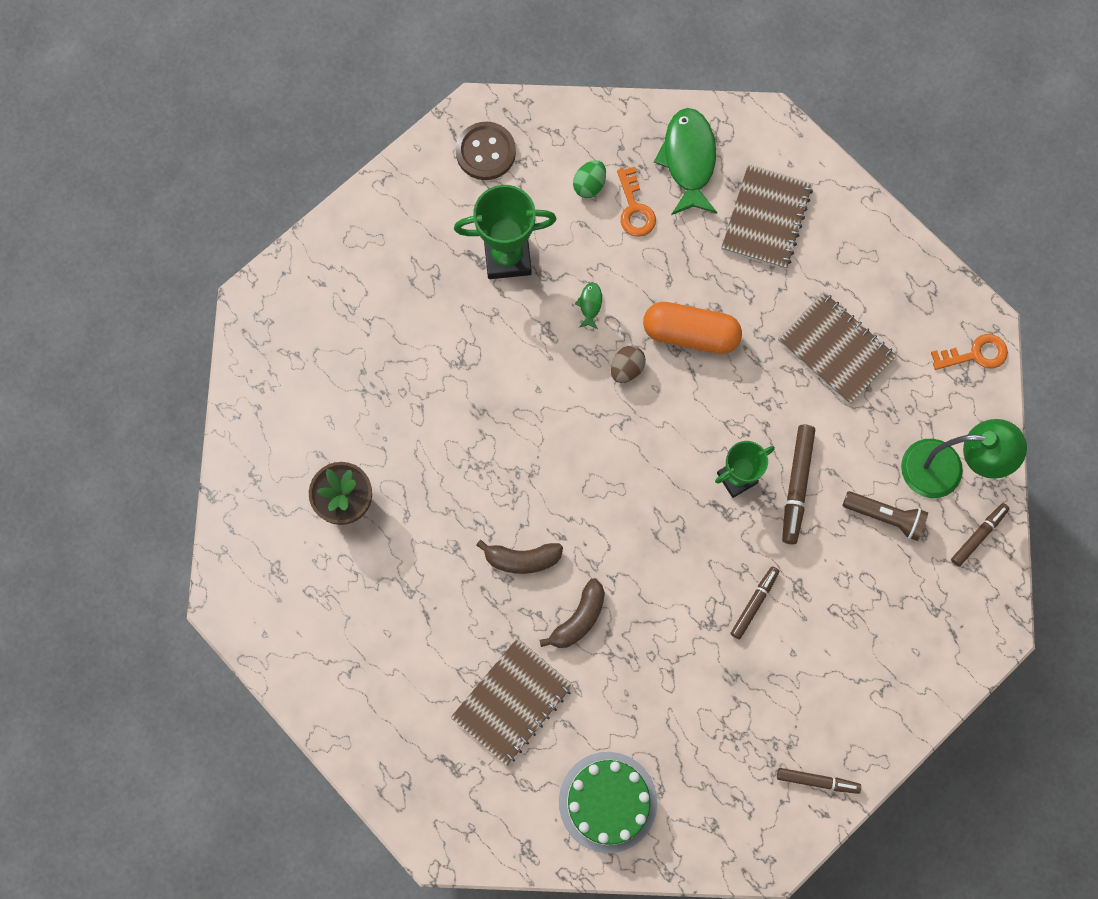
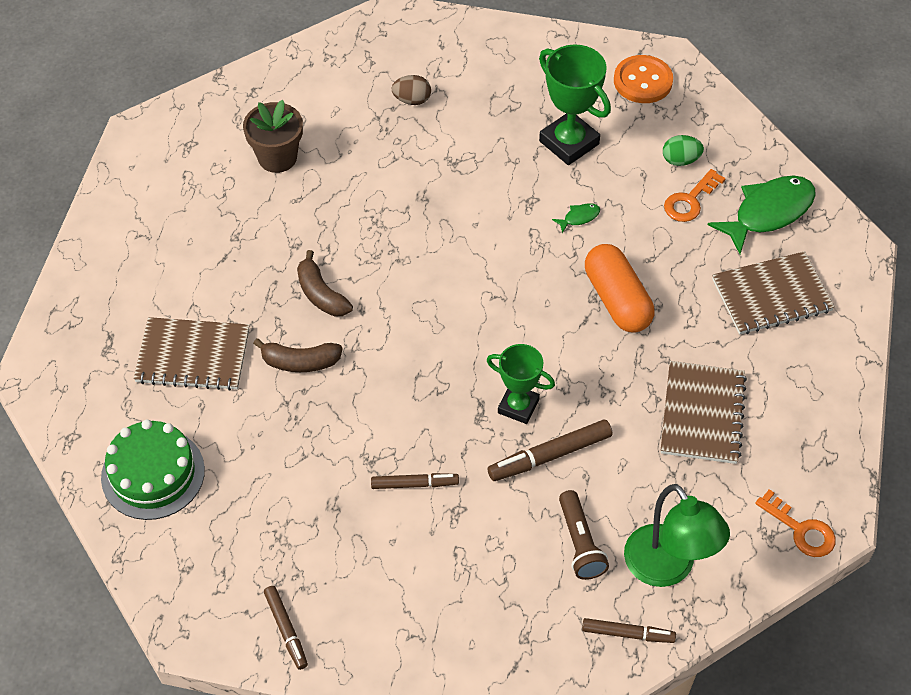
camera: 55 degrees right, 20 degrees down
brown button [456,122,516,180] -> orange button [614,55,673,103]
brown egg [611,346,646,383] -> brown egg moved to [391,75,431,105]

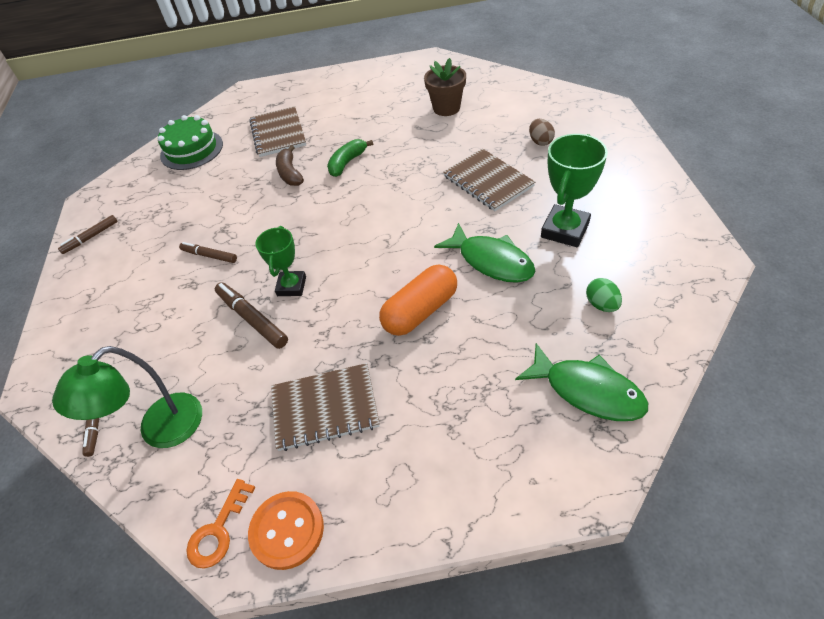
camera: 75 degrees right, 5 degrees down
brown banana [297,250,353,317] -> green banana [327,139,373,177]
brown marker [371,473,459,489] -> brown marker turned 135 degrees clockwise [179,242,237,263]
green fish [552,203,600,233] -> green fish [434,223,535,283], size x2.40
brown flashlight [559,490,609,580] -> none
orange button [614,55,673,103] -> orange button moved to [248,491,324,570]
orange key [664,169,726,222] -> none
brown notebook [712,251,835,334] -> brown notebook moved to [443,148,535,211]

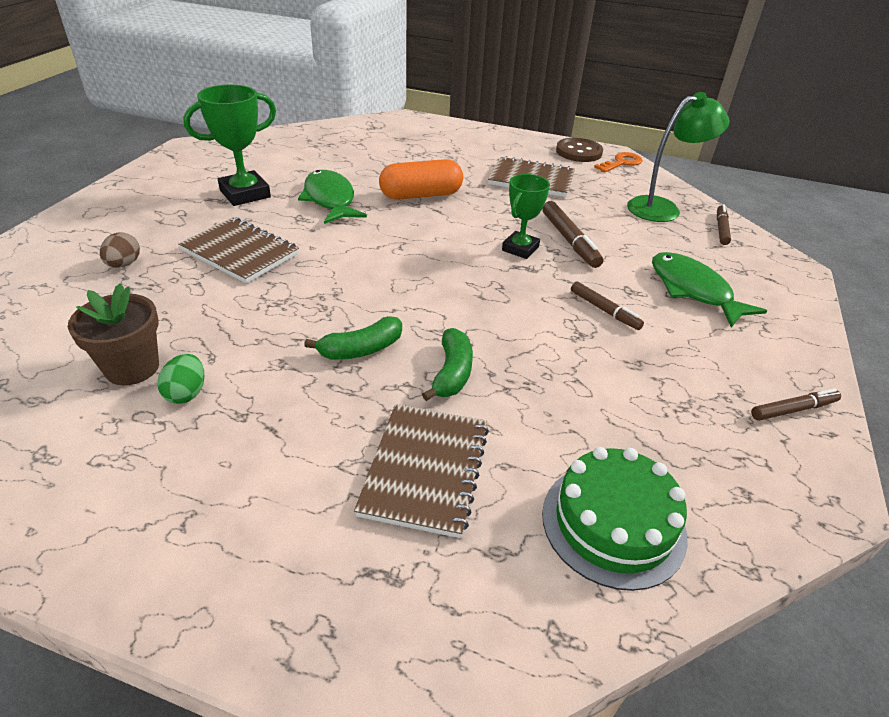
camera: 160 degrees left, 10 degrees down
orange button [248,491,324,570] -> brown button [556,138,603,162]
brown banana [276,145,304,186] -> green banana [422,328,473,401]
brown notebook [443,148,535,211] -> brown notebook turned 45 degrees counterclockwise [178,217,299,283]
green fish [515,343,648,421] -> green fish moved to [652,252,767,328]
green egg [586,278,622,312] -> green egg moved to [157,354,204,404]

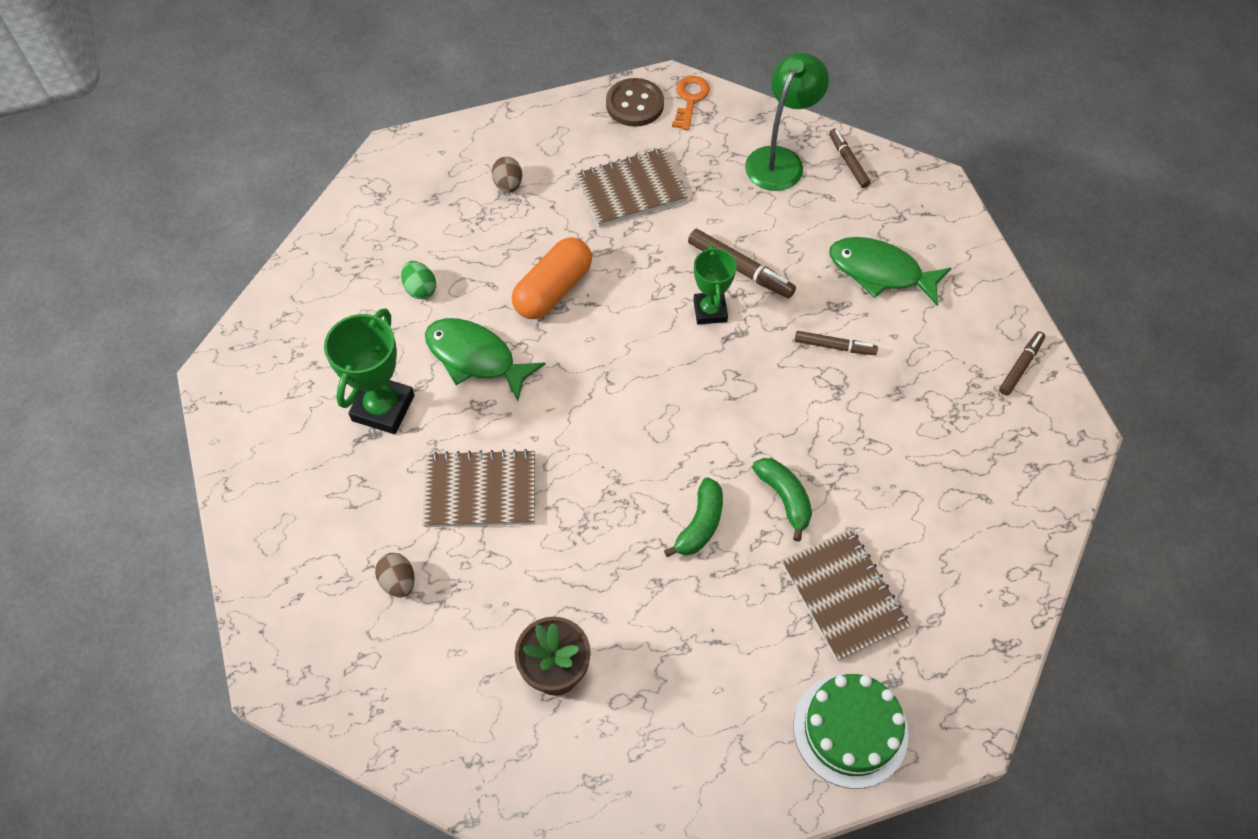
camera: 35 degrees left, 20 degrees up
green egg [157,354,204,404] -> green egg moved to [401,261,436,299]
green cake [542,447,688,591] -> green cake moved to [793,674,909,789]
none -> brown egg [492,157,522,193]

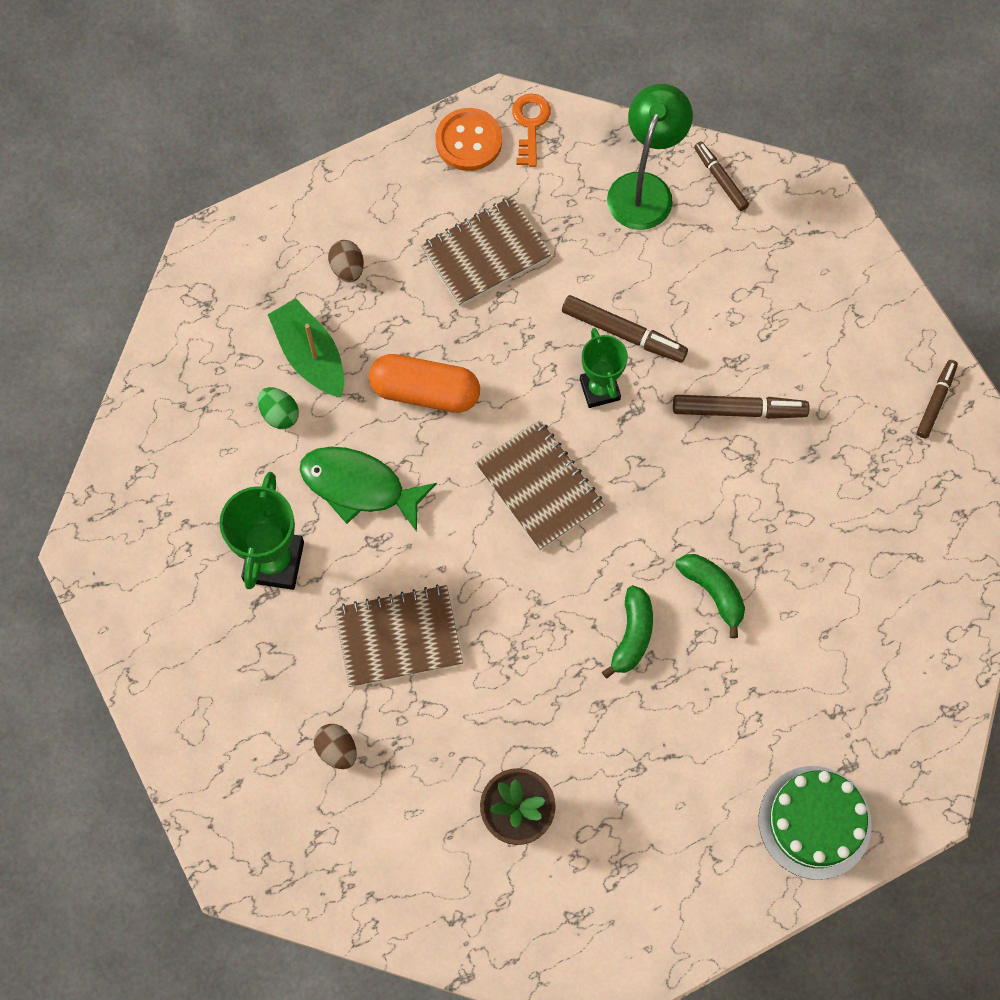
camera: 10 degrees left, 10 degrees up
orange capsule [512,237,592,319] -> orange capsule turned 75 degrees clockwise [369,354,480,413]
brown button [606,78,664,127] -> orange button [435,108,502,171]
brown notebook [781,528,910,661] -> brown notebook moved to [475,420,605,550]
brown marker [795,331,878,355] -> brown marker [673,395,809,419], size x1.52
green fish [829,237,951,306] -> none
none -> green boat [268,298,344,397]

